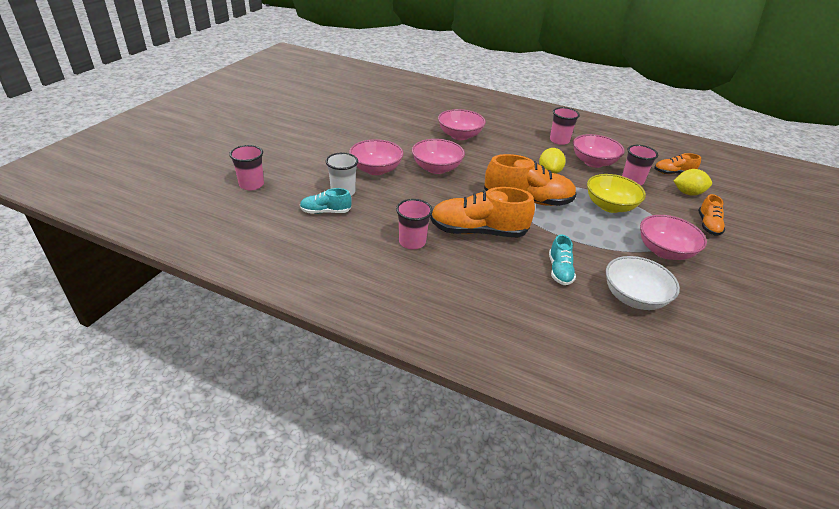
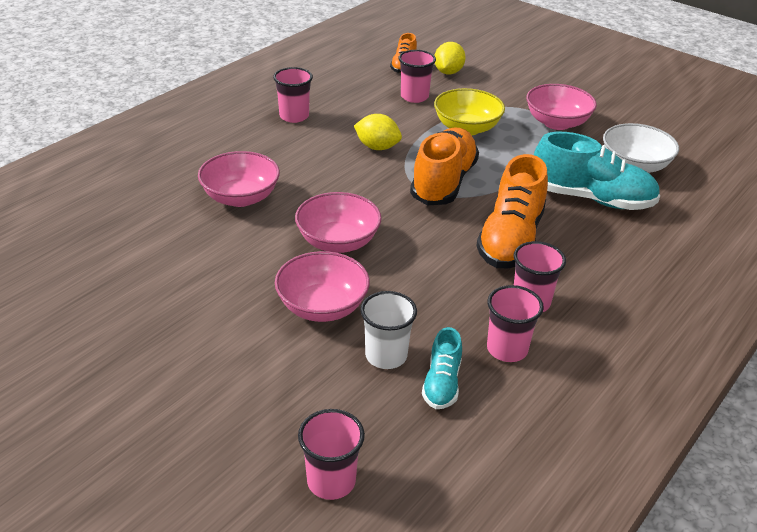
camera: 75 degrees left, 0 degrees up
turquoise shoe [549,234,576,285] -> turquoise shoe [534,132,660,210], size x1.91
pink bowl [573,134,625,168] -> none
orange shoe [698,194,725,235] -> none
none -> pink cup [487,285,544,362]

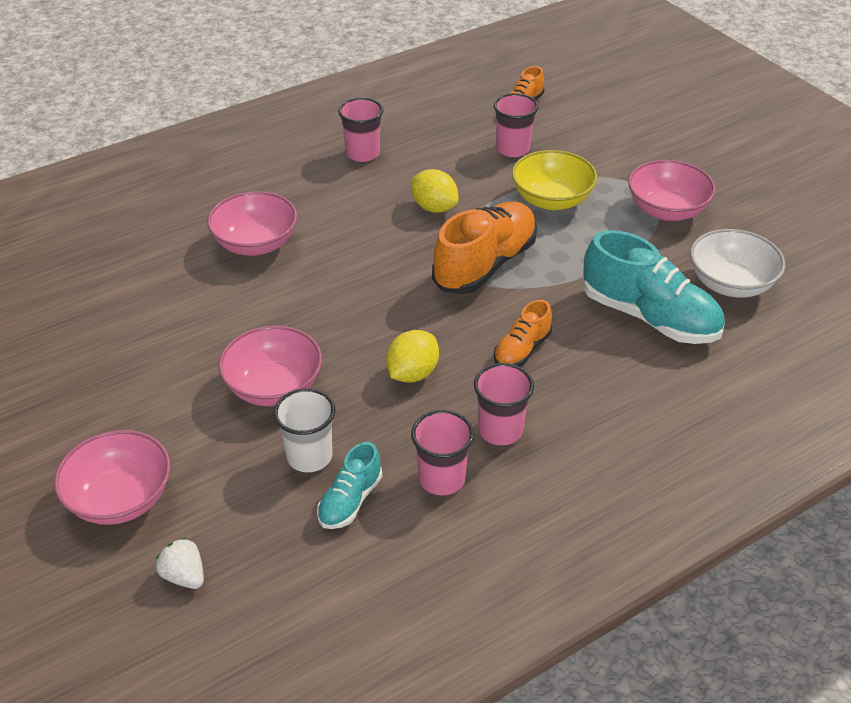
camera: 20 degrees right, 5 degrees up
pink bowl [295,192,382,253] -> pink bowl moved to [54,430,170,525]
pink cup [298,409,365,500] -> white strawberry [156,537,204,589]
yellow lemon [434,42,466,75] -> yellow lemon moved to [387,330,439,383]
orange shoe [476,154,548,268] -> orange shoe [494,300,552,367], size x0.52

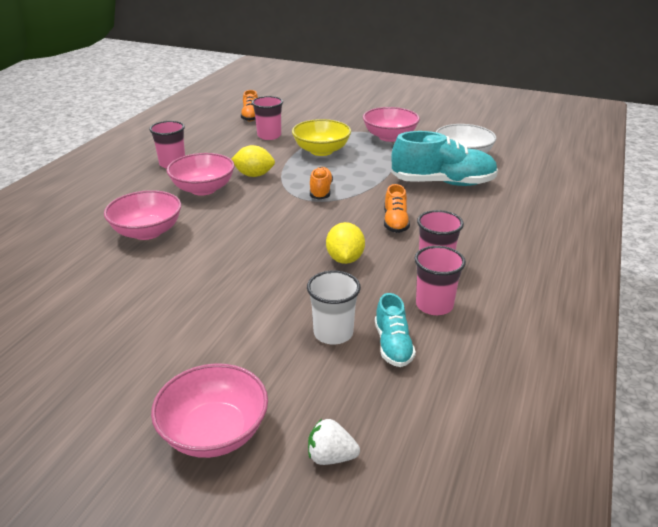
camera: 35 degrees left, 10 degrees down
pink bowl [218,326,322,406] -> pink bowl moved to [167,153,234,196]
orange shoe [432,201,537,294] -> orange shoe [310,167,333,200], size x0.52

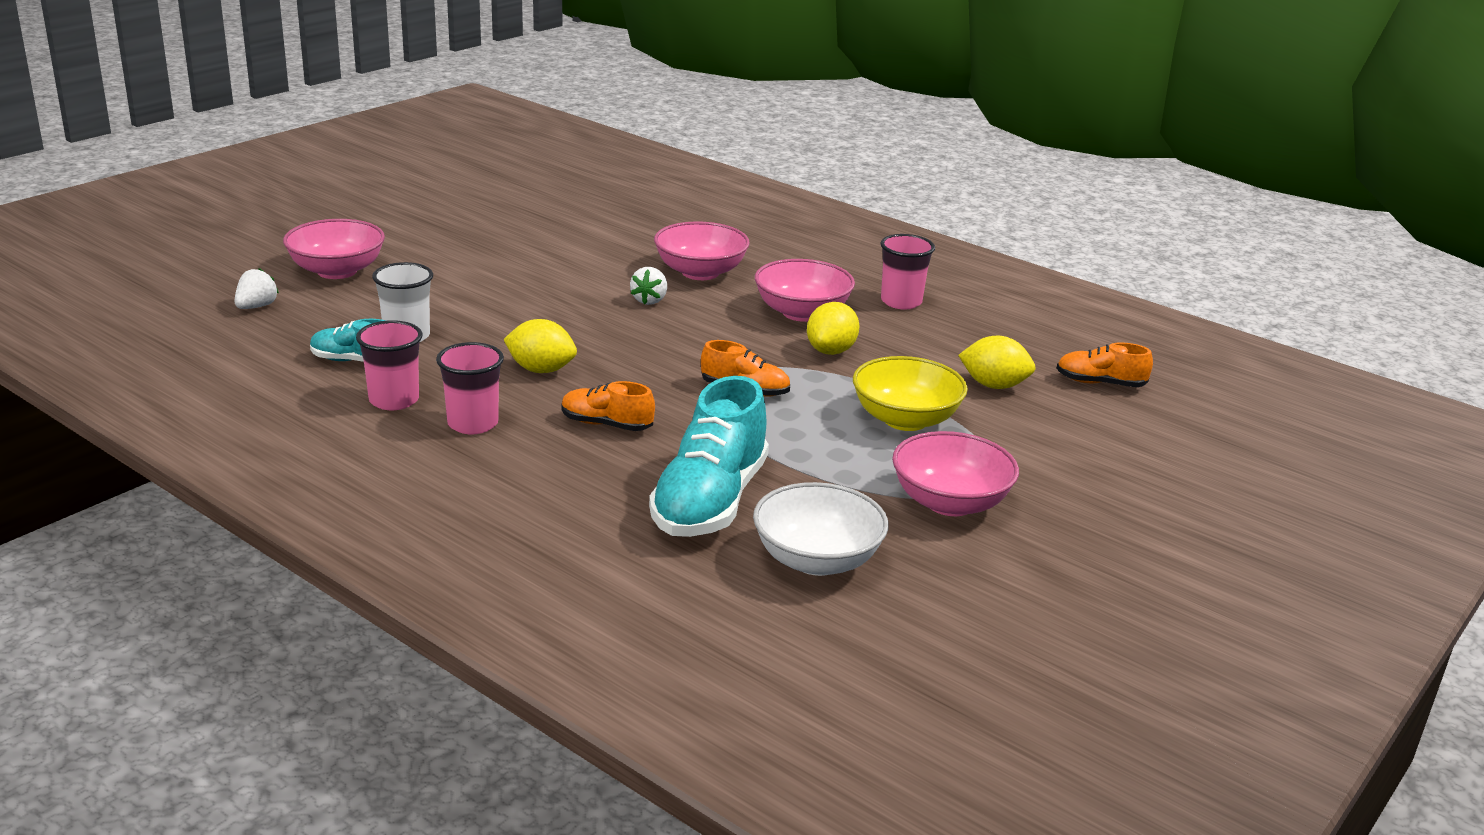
camera: 105 degrees right, 5 degrees down
pink cup [252,96,283,140] -> yellow lemon [958,336,1036,389]
none -> white strawberry [630,267,667,305]

